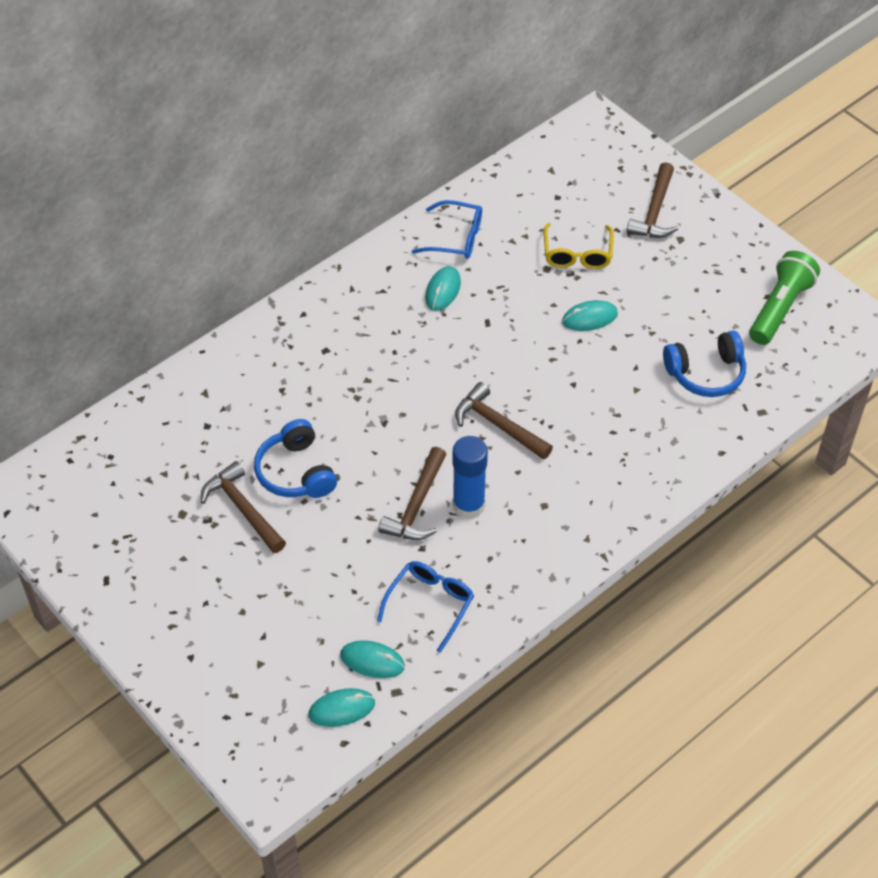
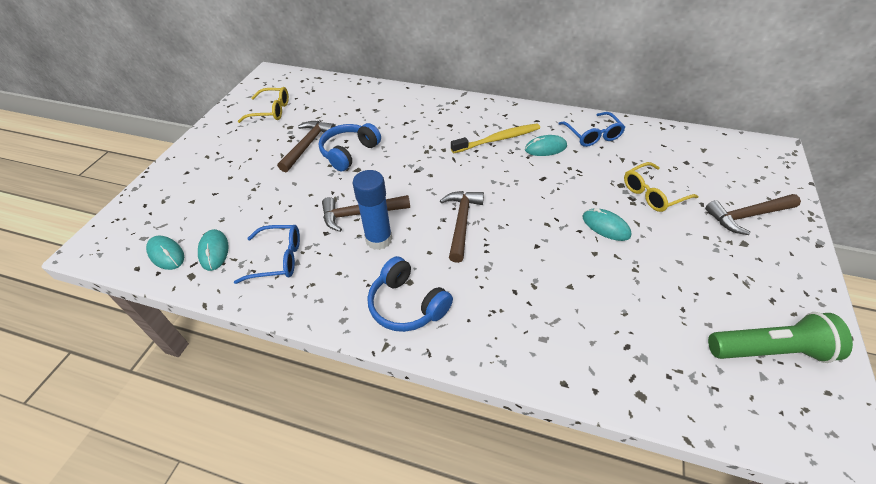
camera: 60 degrees right, 5 degrees down
blue headphones [663,331,746,397] -> blue headphones moved to [367,256,453,332]
none -> yellow glasses [238,87,289,123]
none -> yellow toothbrush [451,123,540,153]

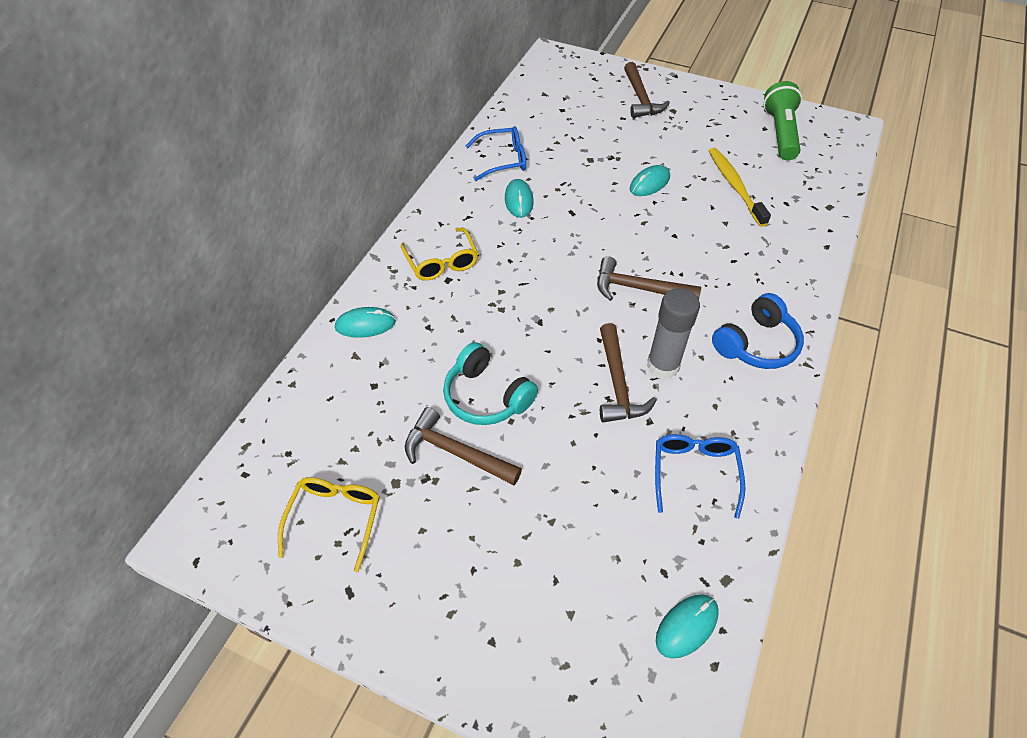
camera: 85 degrees left, 5 degrees up
turquoise mouse [198,229,229,271] -> turquoise mouse moved to [335,307,396,338]
blue headphones [319,123,381,171] -> turquoise headphones [443,342,538,425]
blue glue stick [353,170,392,250] -> grey glue stick [647,288,700,379]
yellow toothbrush [451,123,540,153] -> yellow toothbrush moved to [709,148,771,227]
yellow glasses [624,162,698,212] -> yellow glasses moved to [401,228,478,281]

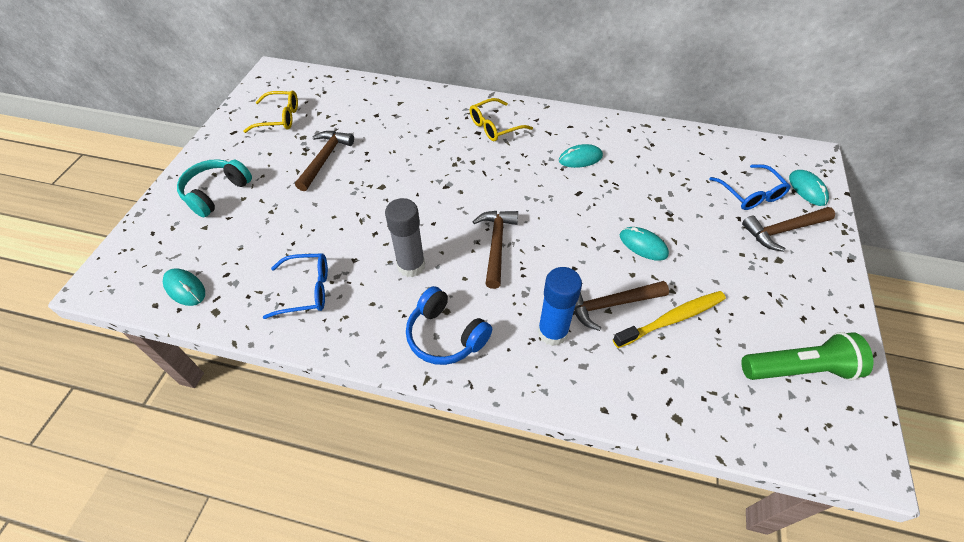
camera: 80 degrees right, 0 degrees up
turquoise mouse [335,307,396,338] -> turquoise mouse moved to [789,170,829,206]
turquoise headphones [443,342,538,425] -> turquoise headphones moved to [177,159,252,217]
blue glasses [466,126,526,181] -> blue glasses moved to [709,164,791,210]
brown hammer [600,323,657,422] -> brown hammer moved to [574,281,669,331]
none -> blue glue stick [538,267,582,346]

